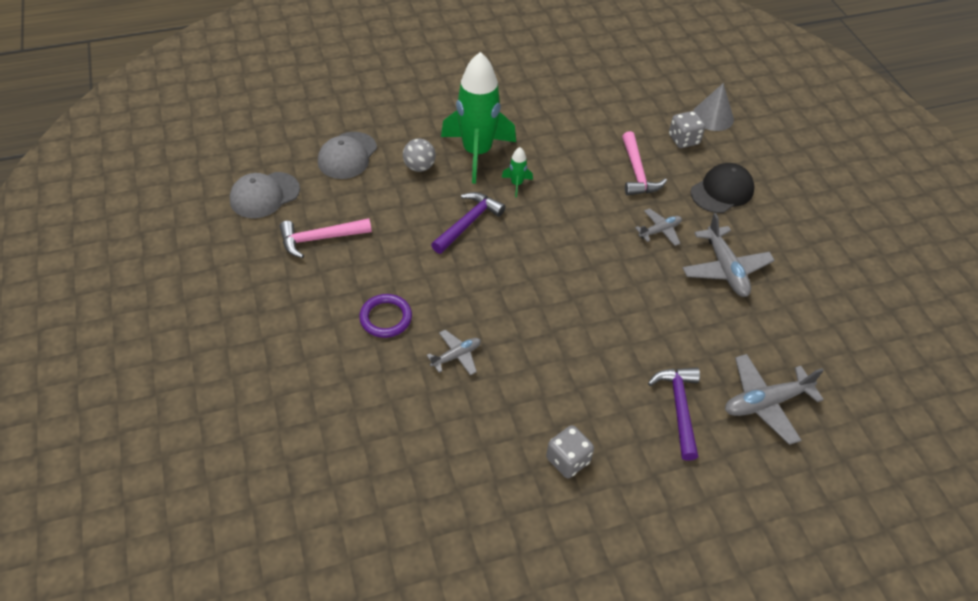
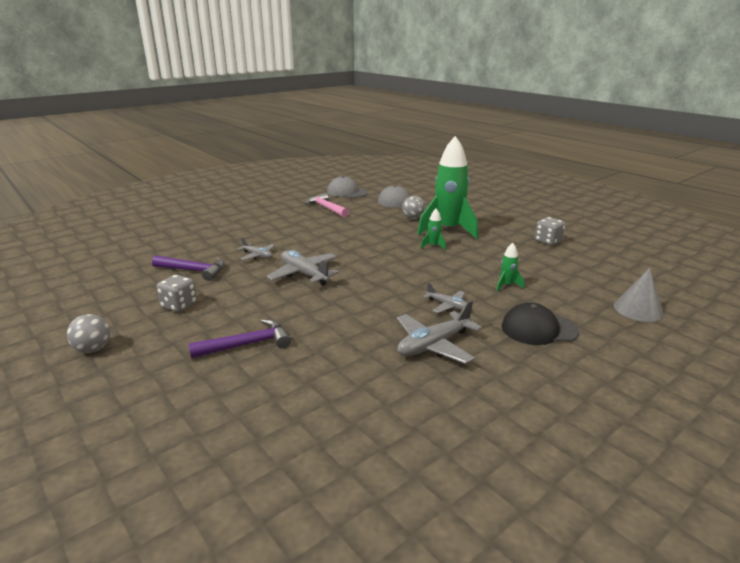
camera: 70 degrees right, 25 degrees down
purple ring [359,294,412,338] -> none
purple hammer [431,192,506,254] -> purple hammer moved to [152,255,225,281]
pink hammer [622,131,667,196] -> green rocket [496,243,524,291]
grey dice [669,111,705,148] -> grey dice moved to [535,217,565,245]
black cap [691,163,754,213] -> black cap turned 150 degrees clockwise [502,302,579,345]
grey plane [725,354,824,445] -> grey plane moved to [266,250,339,286]
none -> grey ball [67,314,110,353]

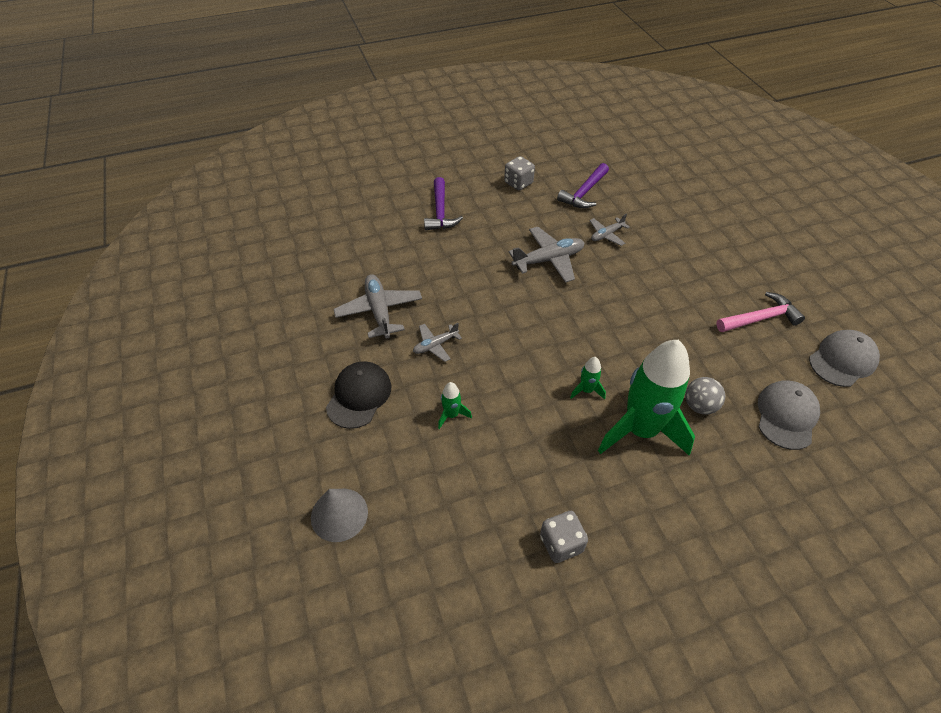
camera: 110 degrees right, 25 degrees up
grey ball [67,314,110,353] -> none

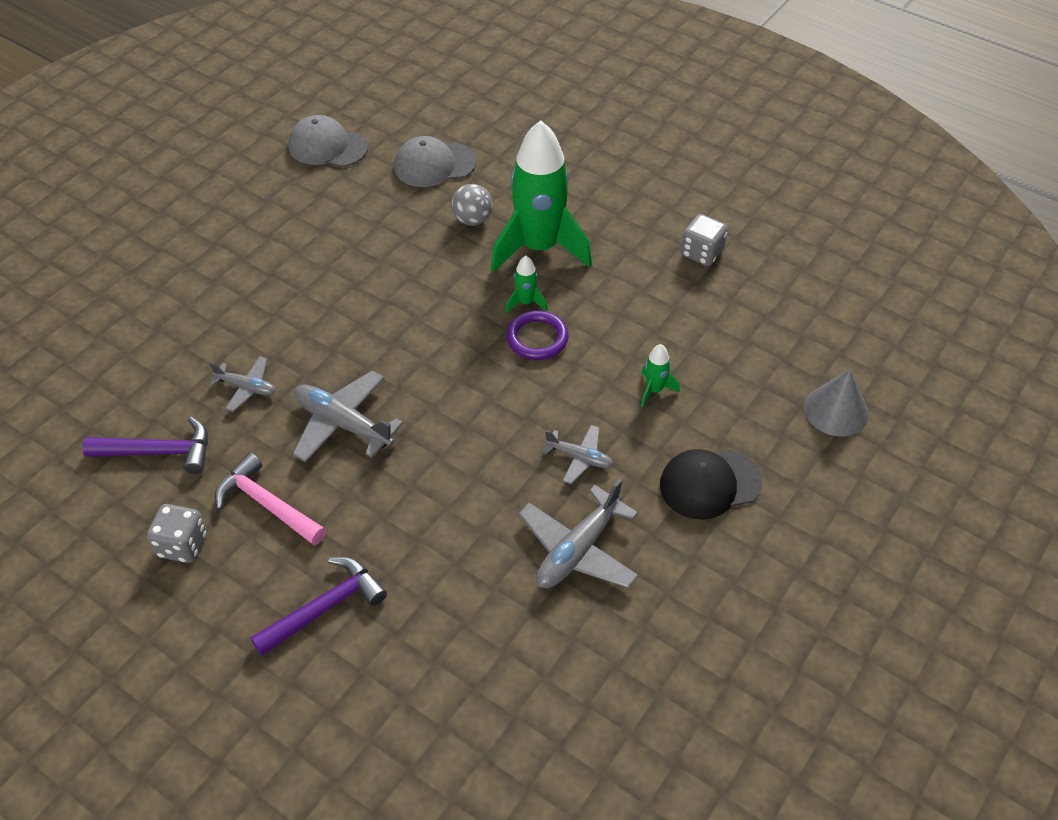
camera: 125 degrees left, 0 degrees up
pink hammer [716,292,805,332] -> pink hammer moved to [215,453,326,546]
none -> purple ring [506,311,569,360]

